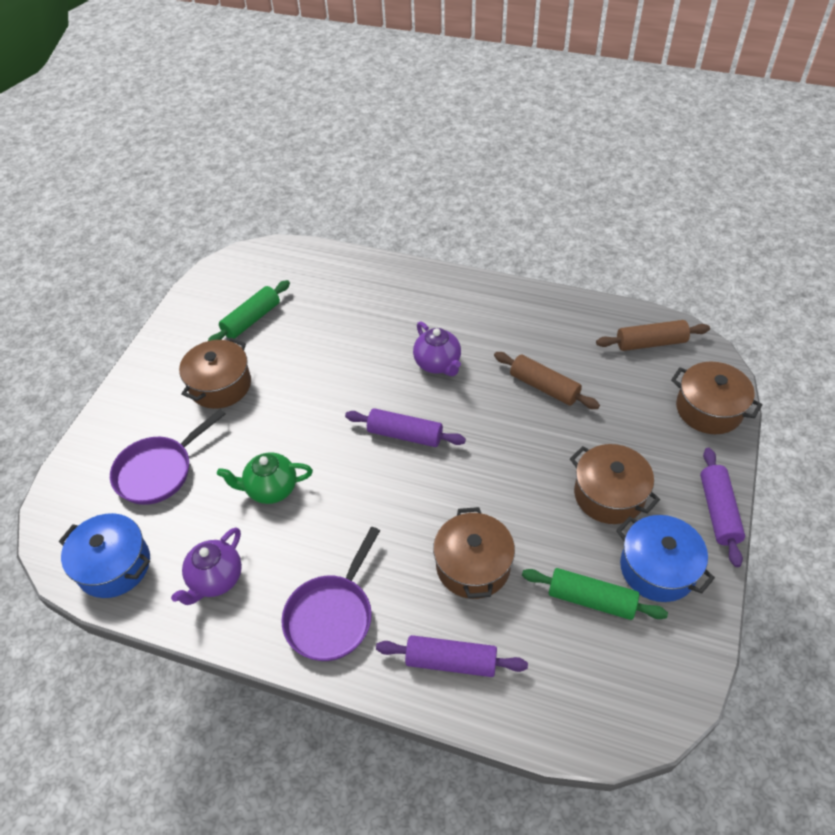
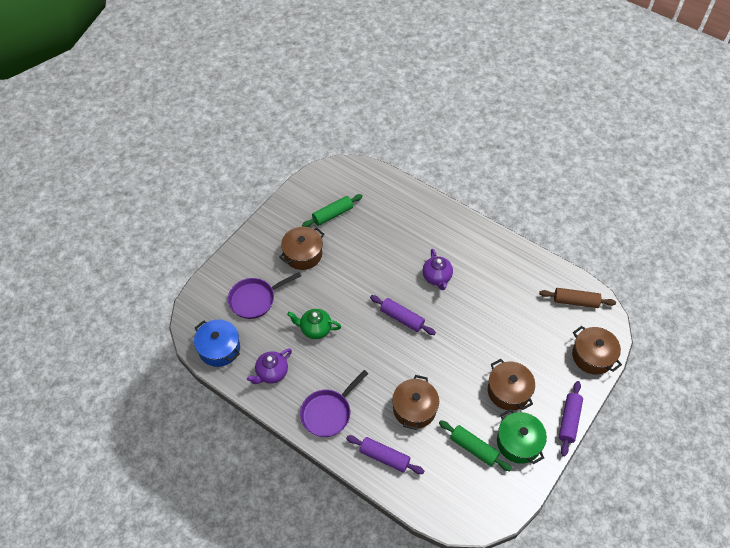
camera: 15 degrees right, 5 degrees up
brown rolling pin [494,352,600,409] -> none
blue pot [616,515,715,602] -> green pot [497,409,547,464]

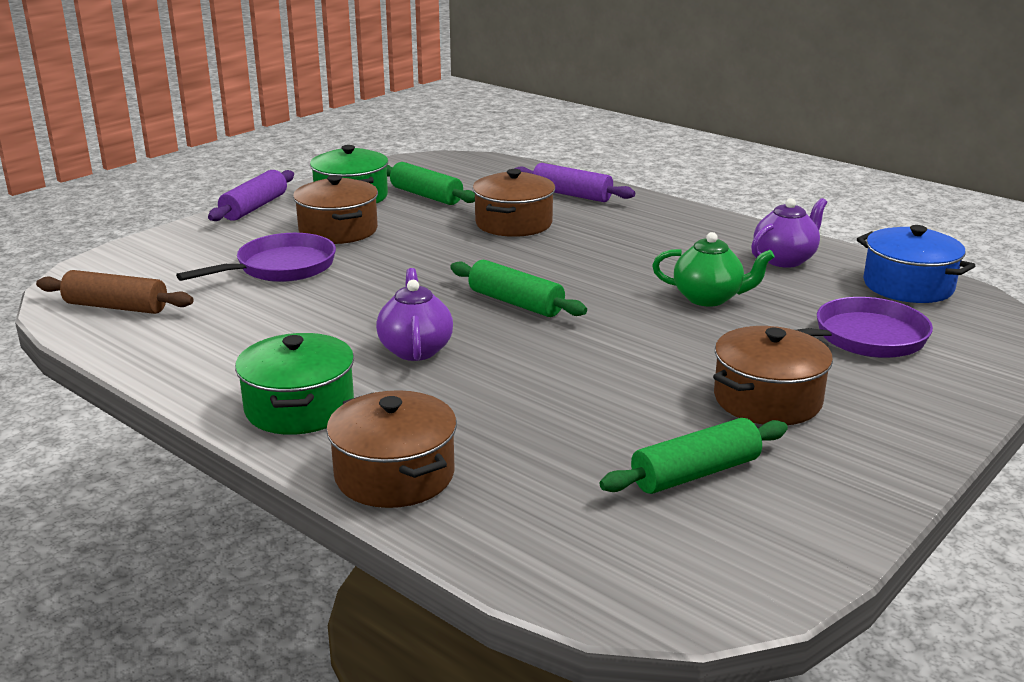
camera: 175 degrees left, 30 degrees down
purple pan [300,370,368,437] -> purple pan moved to [176,233,336,282]
purple rolling pin [370,295,436,335] -> green rolling pin [450,260,587,317]
brown pot [572,326,622,375] -> brown pot moved to [326,390,457,508]
none -> green pot [235,333,354,435]

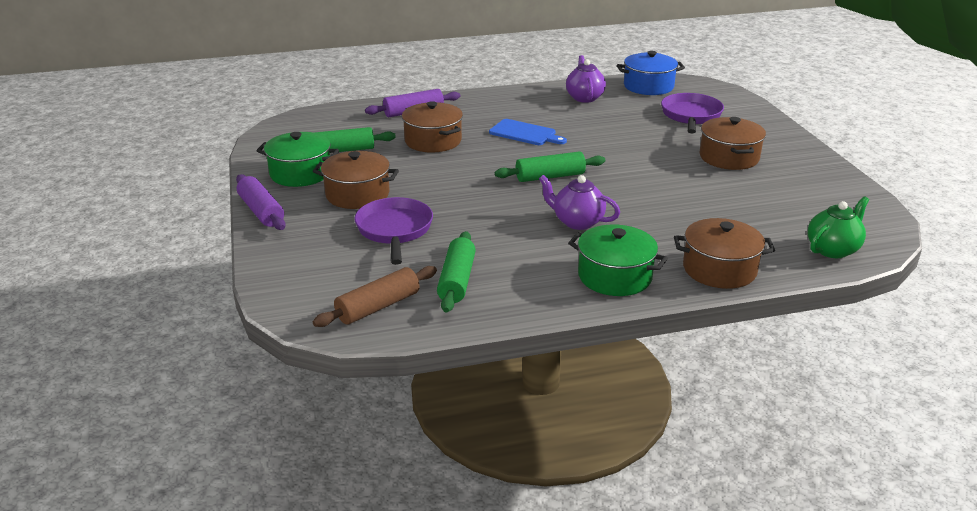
camera: 55 degrees left, 5 degrees up
green rolling pin [600,418,788,494] -> green rolling pin moved to [437,231,476,313]
green teapot [652,232,774,307] -> green teapot moved to [808,196,869,258]
none -> blue cutting board [489,119,567,145]

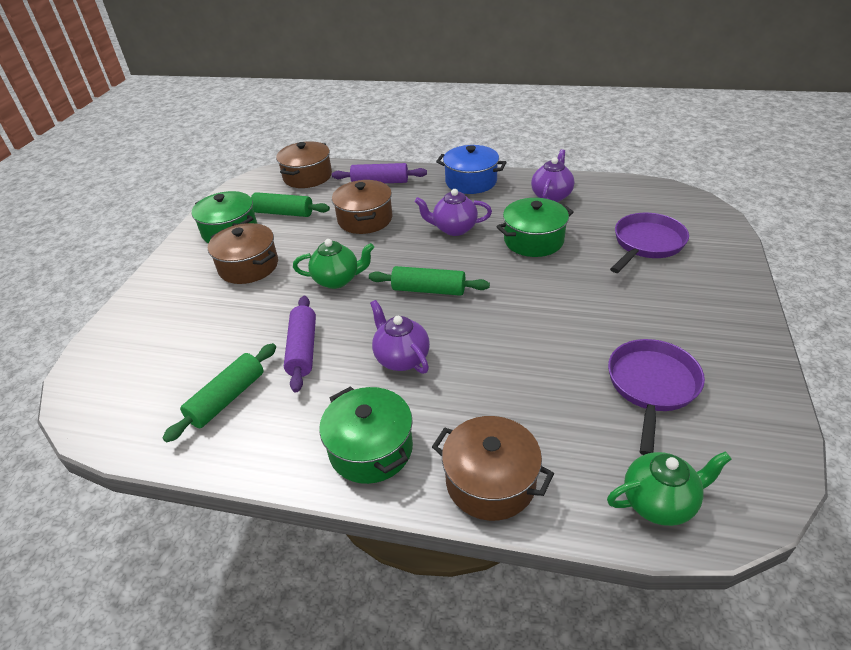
camera: 30 degrees right, 10 degrees up
purple rolling pin [236,174,286,230] -> purple rolling pin moved to [284,296,316,392]
brown rolling pin [313,266,437,327] -> none
purple pan [354,197,433,265] -> purple pan moved to [608,339,705,455]
blue cutting board [489,119,567,145] -> purple teapot [415,189,492,236]
blue pot [617,51,685,95] -> blue pot moved to [436,145,507,194]
brown pot [700,117,766,170] -> brown pot moved to [276,141,332,188]
none -> green teapot [293,239,374,289]
none -> green pot [496,198,574,257]

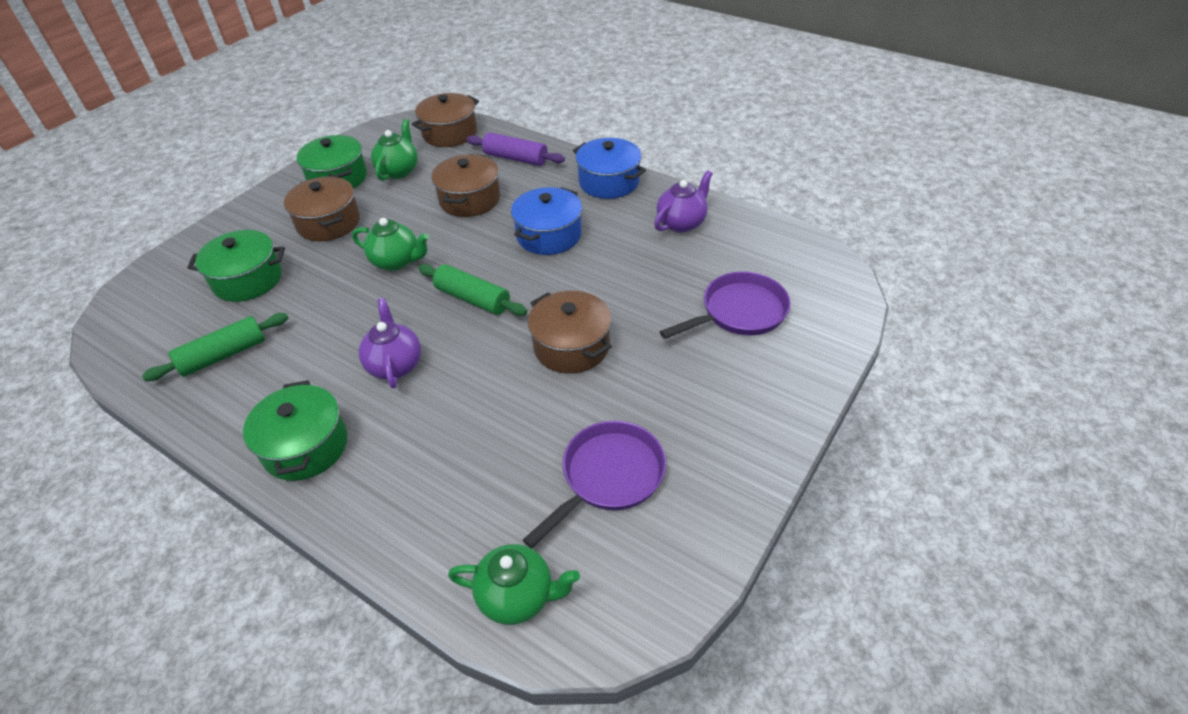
camera: 20 degrees right, 5 degrees up
green rolling pin [251,192,330,217] -> green teapot [371,119,418,181]
purple rolling pin [284,296,316,392] -> none
purple teapot [415,189,492,236] -> blue pot [511,187,582,255]
brown pot [432,416,554,521] -> brown pot moved to [528,291,612,374]
green pot [496,198,574,257] -> green pot moved to [187,230,285,302]

